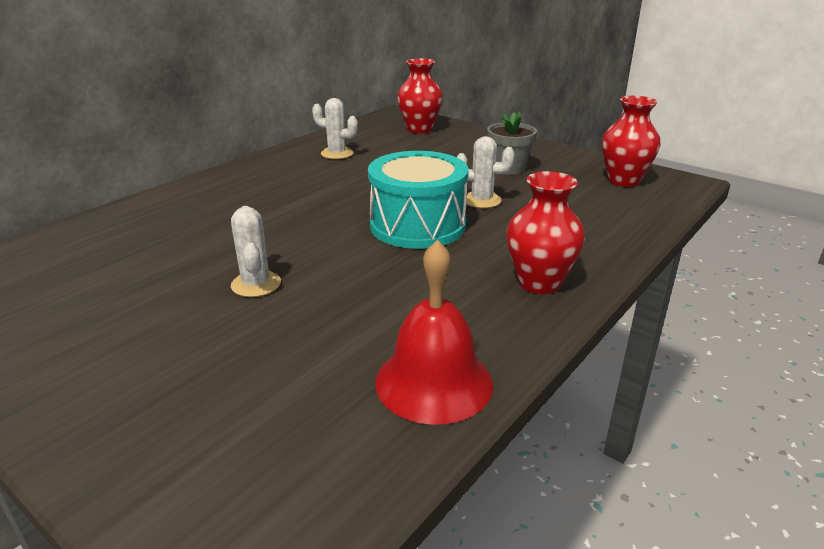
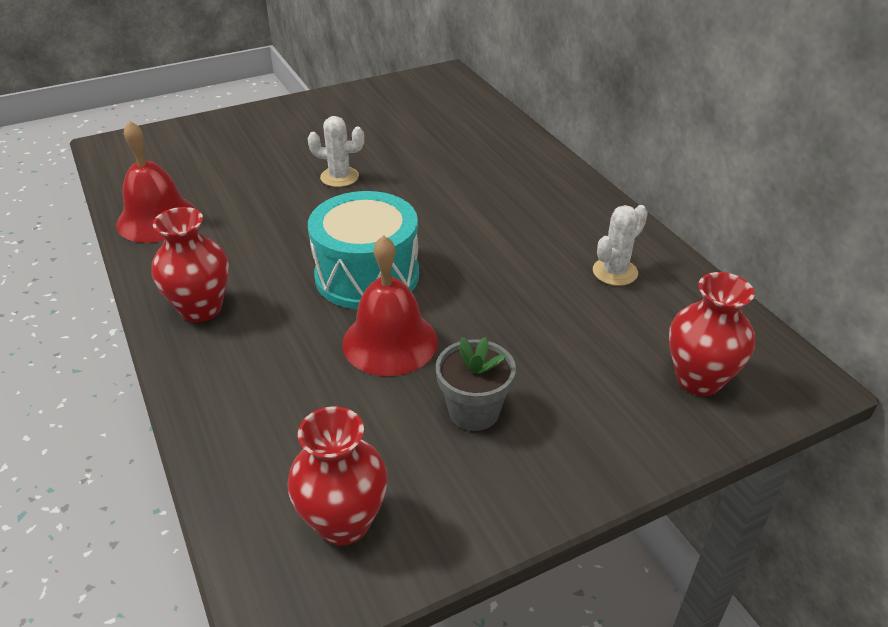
camera: 115 degrees right, 10 degrees up
white cactus [457,136,515,208] -> red bell [342,235,438,376]

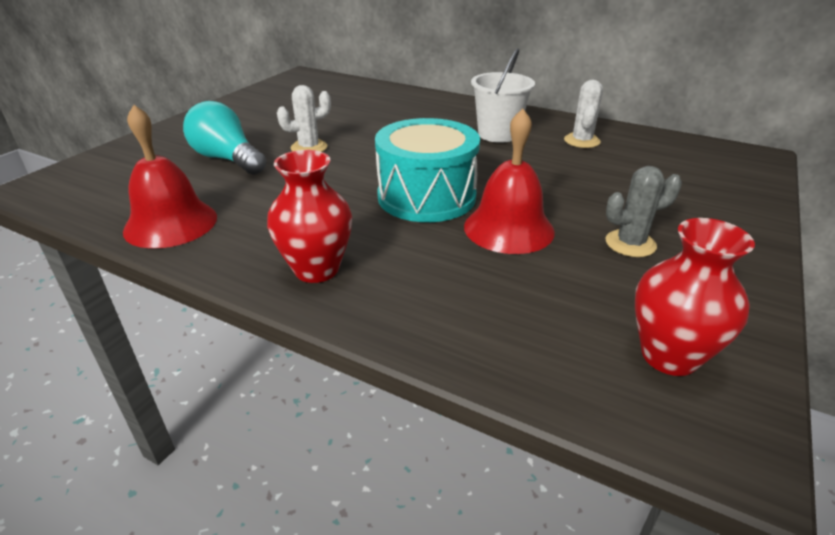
camera: 35 degrees left, 5 degrees down
grey flower pot [436,337,516,431] -> grey cactus [605,166,682,257]
red vase [669,272,755,396] -> none
none -> turquoise light bulb [183,101,267,175]
none -> white bucket [471,48,535,143]

